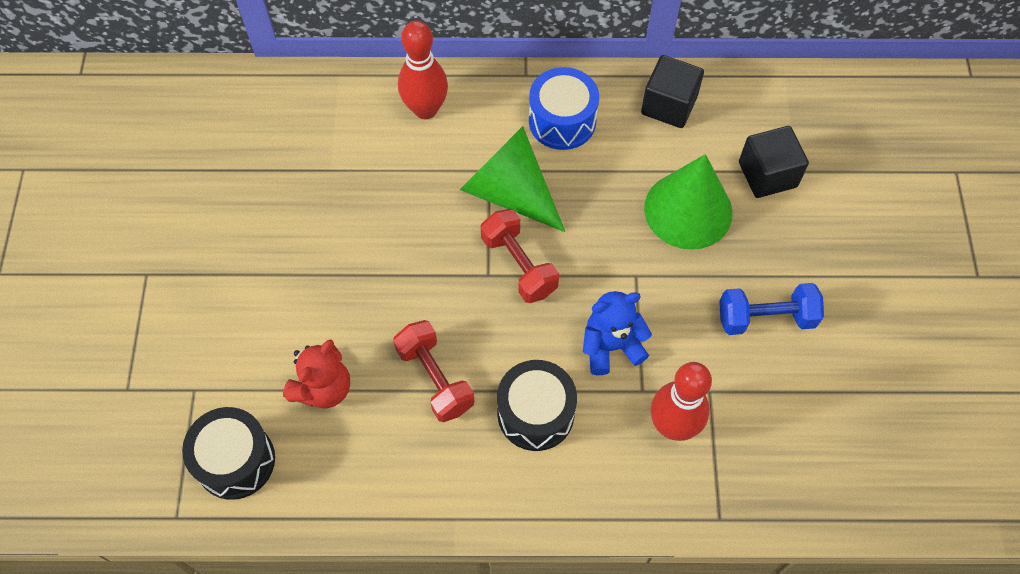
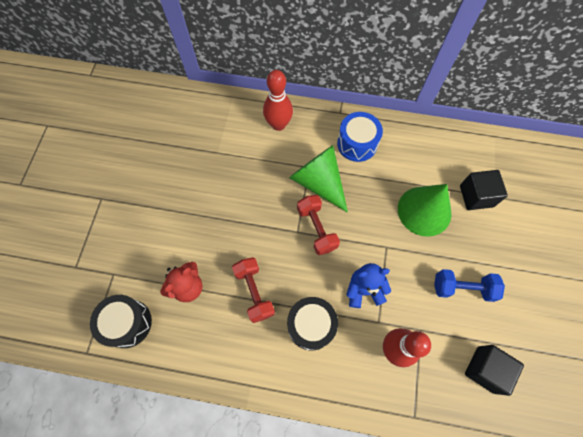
camera: 10 degrees right, 5 degrees up
black cube [641,55,704,128] -> black cube moved to [465,345,524,396]

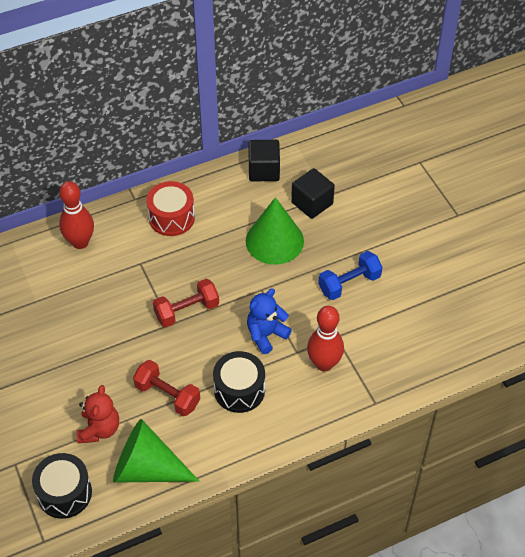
camera: 35 degrees left, 15 degrees down
green cone [289,145,348,213] -> green cone moved to [113,419,199,483]
red dumbbell [297,195,340,255] -> red dumbbell turned 60 degrees counterclockwise [153,279,219,327]
blue drum [337,112,383,162] -> red drum [146,181,195,236]
black cube [465,345,524,396] -> black cube moved to [248,140,280,182]

